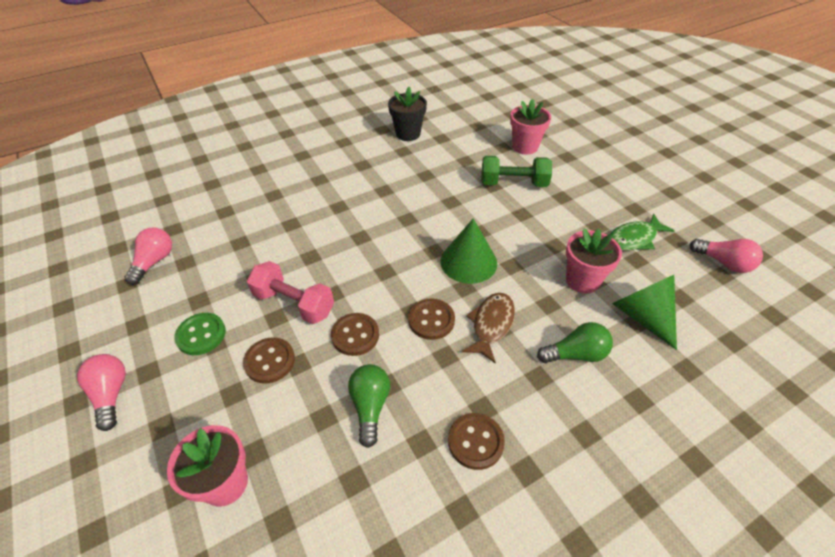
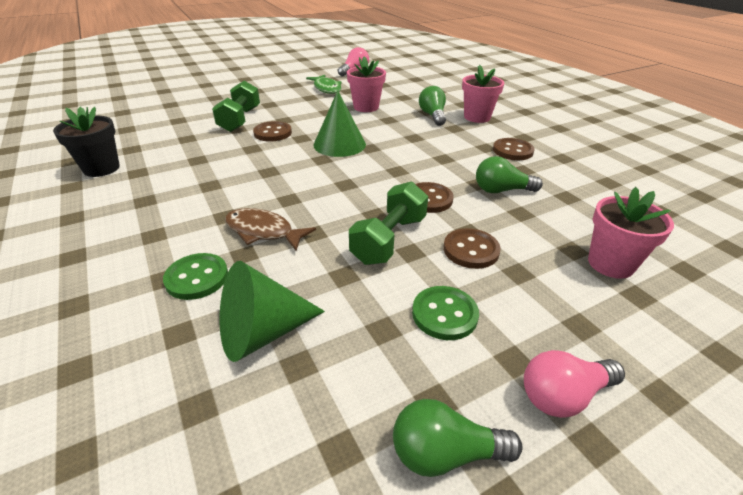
camera: 90 degrees left, 10 degrees down
pink light bulb [124,227,172,285] -> none
pink dumbbell [247,261,334,324] -> green dumbbell [349,181,428,265]
brown button [408,299,455,340] -> brown button moved to [253,121,292,141]
brown fish [462,293,515,364] -> brown fish moved to [225,208,316,251]
pink flower pot [510,99,551,155] -> pink flower pot moved to [462,65,505,123]
green cone [612,275,677,350] -> green cone moved to [220,261,325,362]
none -> green button [163,253,228,300]
none -> green light bulb [393,399,522,477]

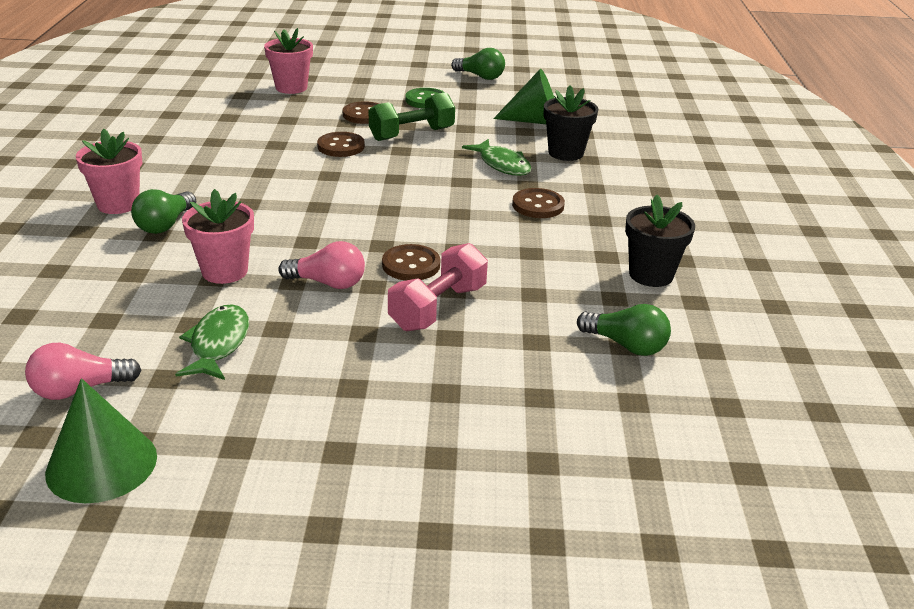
camera: 150 degrees left, 5 degrees down
green button [163,253,228,300] -> black flower pot [544,86,598,161]
green dumbbell [212,81,260,132] -> pink dumbbell [388,243,488,331]
brown fish [225,208,316,251] -> green fish [462,139,532,176]
green cone [313,91,366,157] -> green cone moved to [45,378,157,503]
green light bulb [476,156,543,193] -> green light bulb moved to [577,304,671,356]
brown button [493,138,535,160] -> brown button moved to [512,188,565,218]
pink light bulb [524,350,625,418] -> pink light bulb moved to [278,241,365,289]

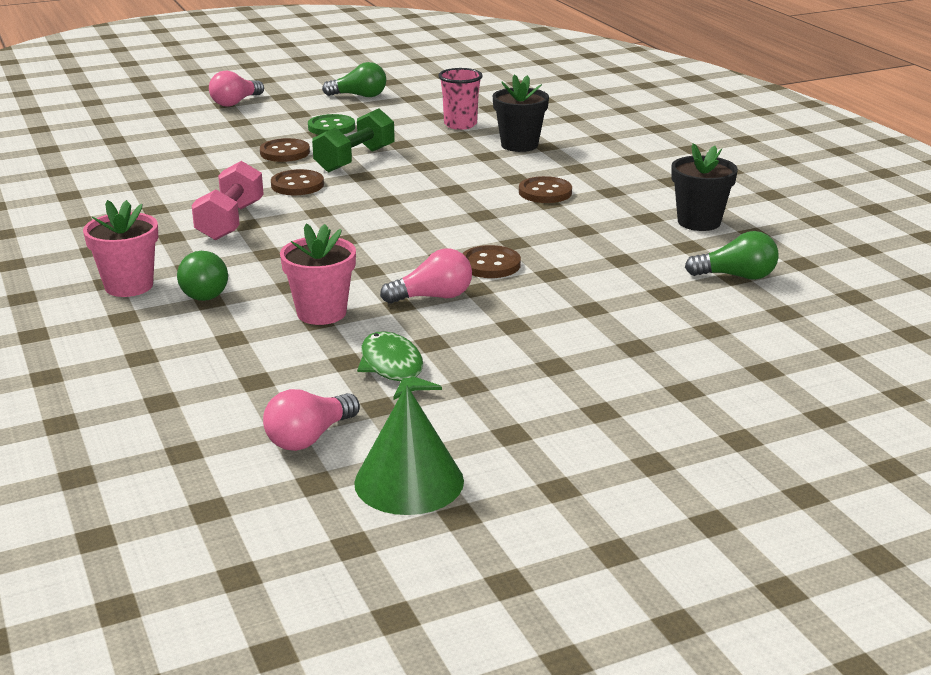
camera: 25 degrees left, 5 degrees down
pink flower pot [264,28,313,94] -> none
pink dumbbell [388,243,488,331] -> pink dumbbell moved to [191,161,264,240]
green fish [462,139,532,176] -> none
green cone [493,69,554,124] -> pink cup [438,68,483,130]
none -> pink light bulb [209,71,264,107]

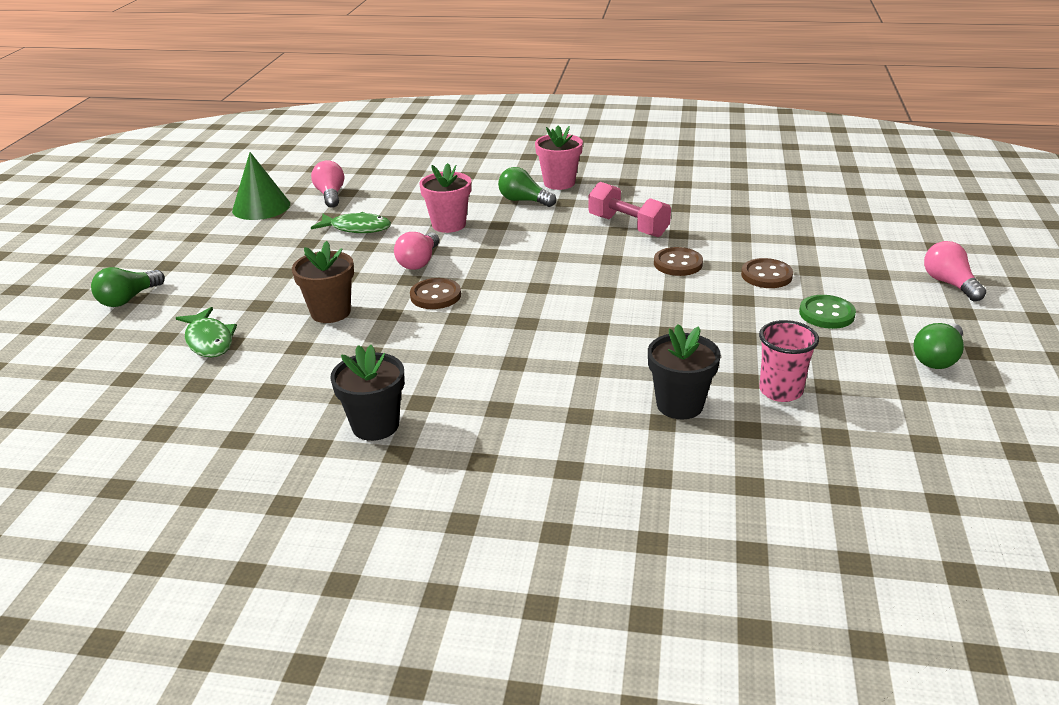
camera: 125 degrees right, 5 degrees up
green dumbbell [312,109,395,172] -> none
brown button [519,176,572,203] -> none
green light bulb [685,231,779,280] -> green light bulb moved to [91,267,165,307]
none -> green fish [176,307,237,357]
none -> brown flower pot [292,241,354,323]

